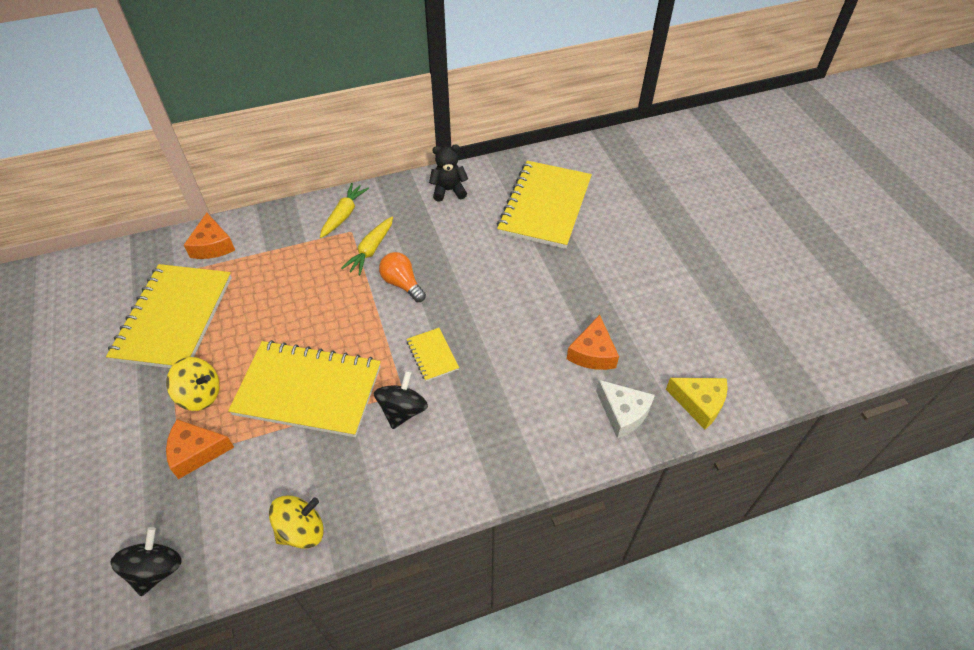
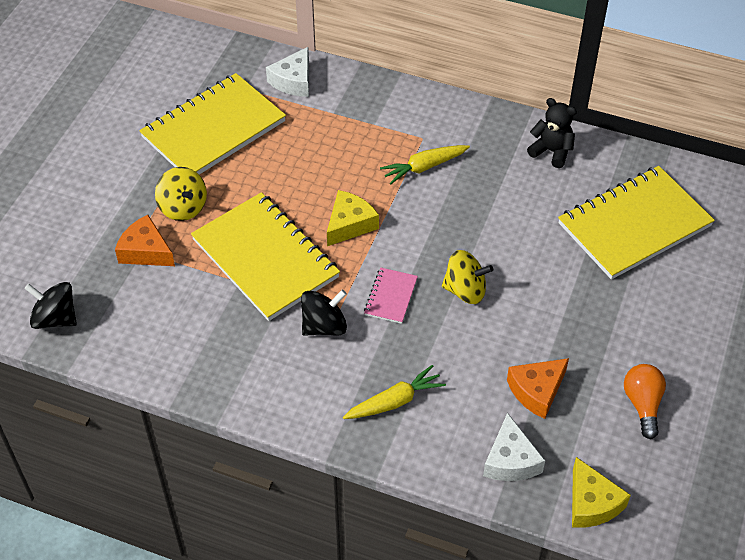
camera: 40 degrees right, 0 degrees up
black spinning top [110,527,182,596] -> black spinning top turned 120 degrees counterclockwise [24,282,77,329]
orange cheese [184,213,235,259] -> white cheese [266,47,309,97]
yellow spinning top [269,495,324,549] -> yellow spinning top moved to [442,250,493,304]
yellow carrot [320,183,369,238] -> yellow carrot moved to [343,365,446,419]
orange light bulb [379,252,426,302] -> orange light bulb moved to [624,364,666,439]
yellow notebook [407,328,459,381] -> pink notebook [364,268,418,324]
none -> yellow cheese [327,190,379,246]

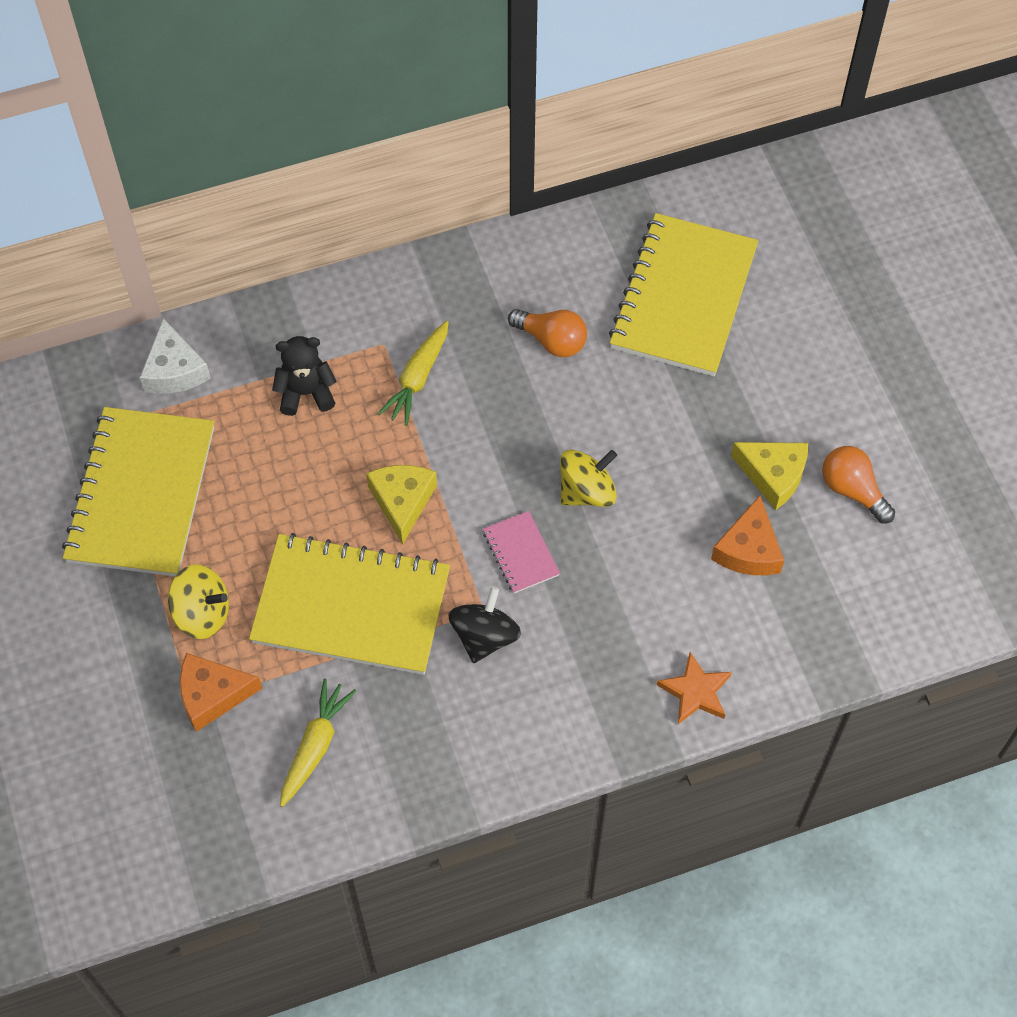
camera: 40 degrees left, 10 degrees up
black spinning top [24,282,77,329] -> none
yellow carrot [343,365,446,419] -> yellow carrot moved to [280,678,356,807]
white cheese [483,413,545,481] -> none
black teddy bear [527,98,577,168] -> black teddy bear moved to [272,336,336,416]
yellow cheese [572,457,631,528] -> yellow cheese moved to [731,442,808,510]
none -> orange light bulb [508,309,587,357]
none -> orange star [657,652,732,724]

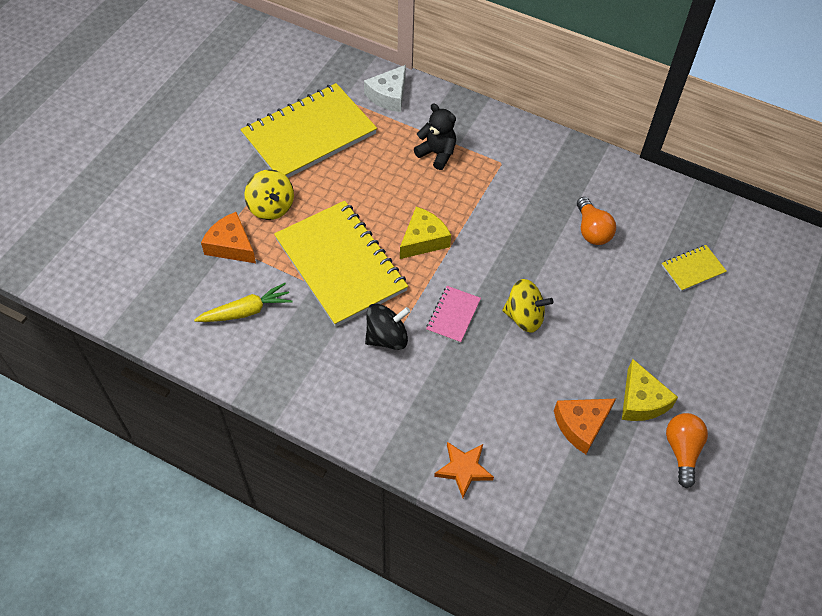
camera: 45 degrees right, 5 degrees down
yellow carrot [377,321,449,426] -> none
yellow notebook [609,213,758,376] -> yellow notebook [662,245,727,292], size x0.44

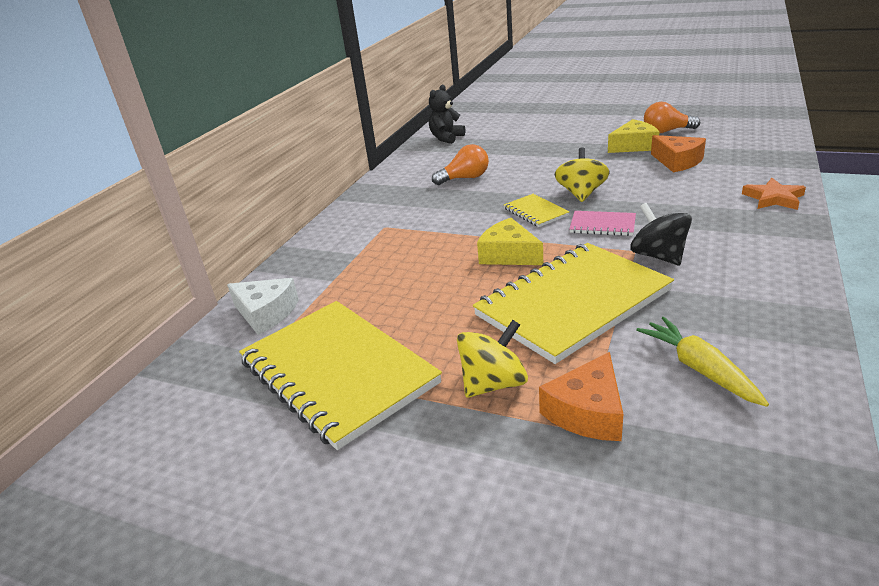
camera: 90 degrees left, 25 degrees down
black teddy bear [414,103,456,170] -> black teddy bear moved to [429,85,465,144]
yellow notebook [662,245,727,292] -> yellow notebook moved to [504,194,569,227]

